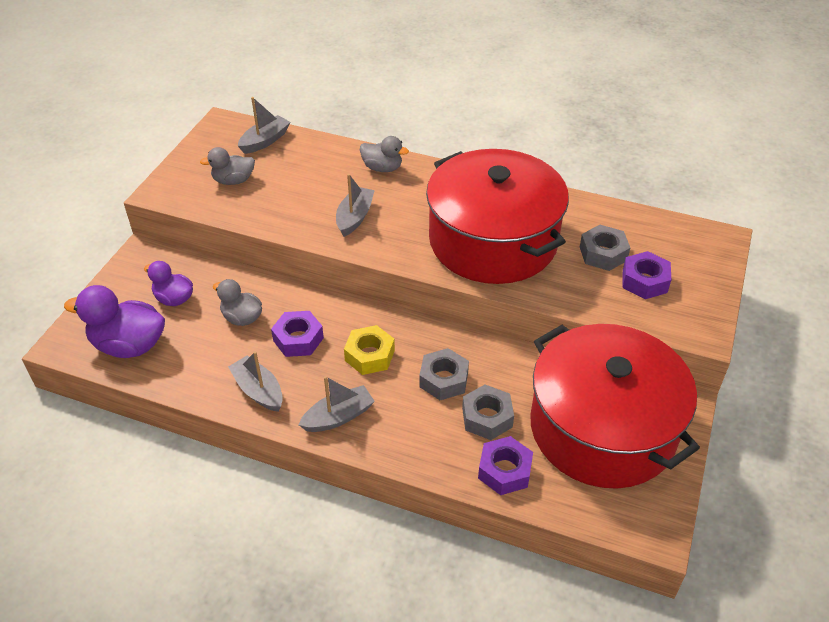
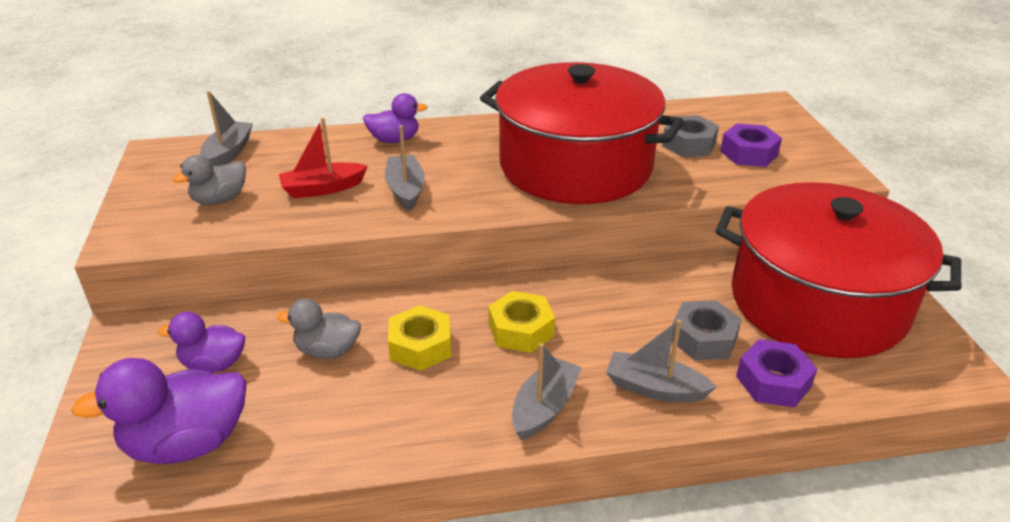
camera: 30 degrees left, 10 degrees down
grey boat [228,351,283,412] -> grey boat moved to [606,319,716,402]
purple nut [271,311,324,357] -> yellow nut [388,305,451,371]
grey duck [360,136,409,172] -> purple duck [363,93,428,143]
grey nut [419,348,469,400] -> none
none -> red boat [279,118,368,198]

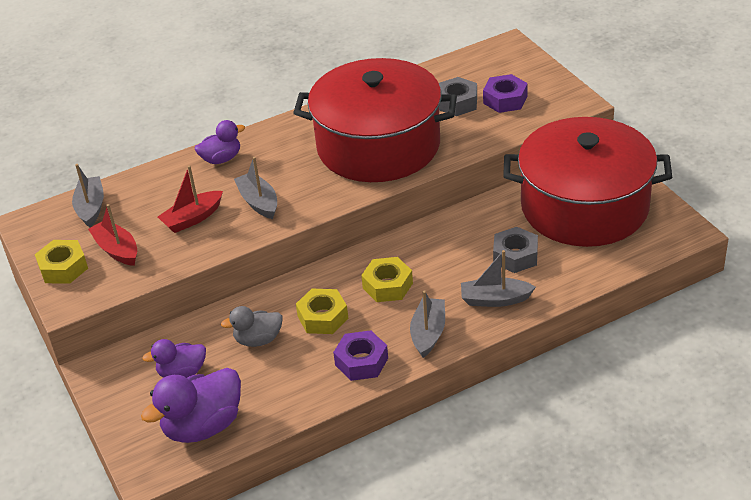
camera: 15 degrees left, 5 degrees up
grey duck [173,155,246,205] -> red boat [88,204,137,266]
purple nut [736,339,818,408] -> purple nut moved to [333,330,388,381]
none -> yellow nut [35,240,88,284]

